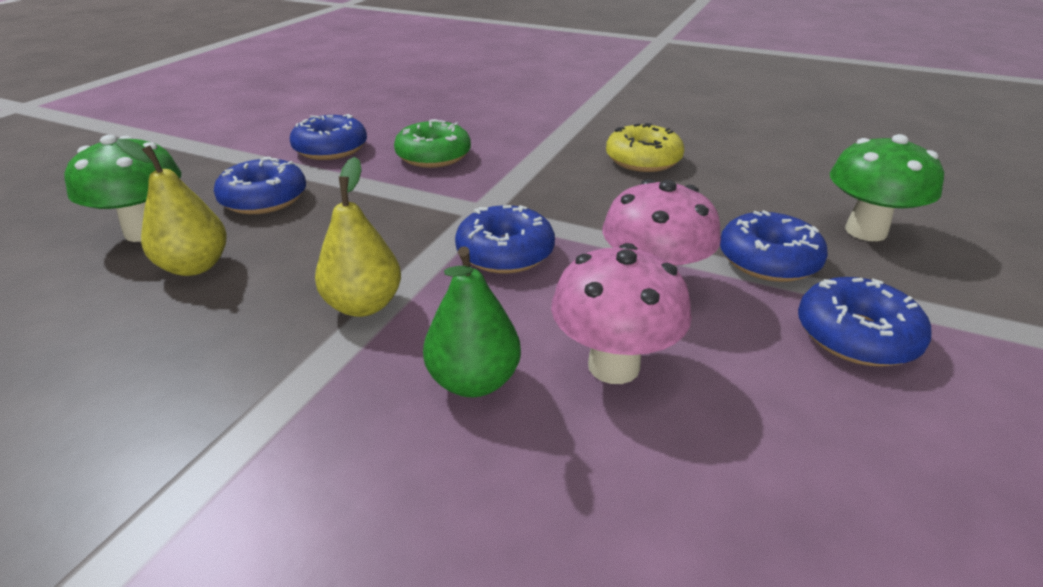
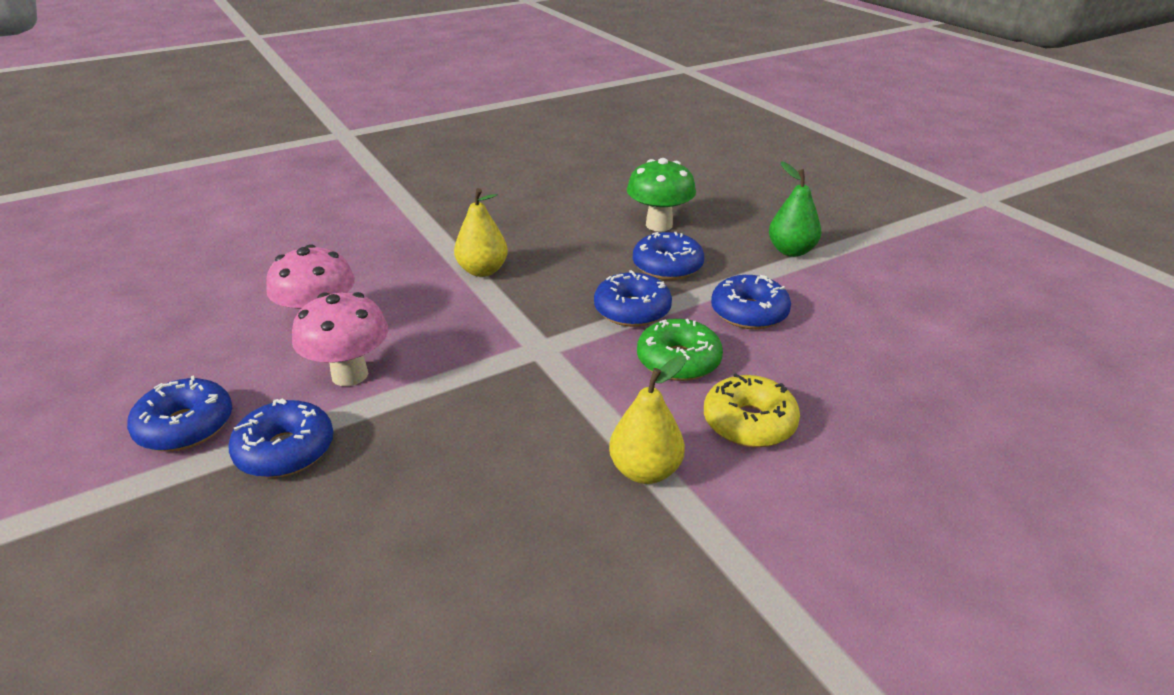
camera: 125 degrees right, 0 degrees up
yellow pear [116,139,227,276] -> yellow pear moved to [609,356,686,484]
green pear [423,246,521,397] -> green pear moved to [769,161,821,257]
blue donut [455,205,555,273] -> blue donut moved to [594,270,672,327]
yellow donut [606,123,684,172] -> yellow donut moved to [704,373,800,448]
green mushroom [830,134,944,241] -> none

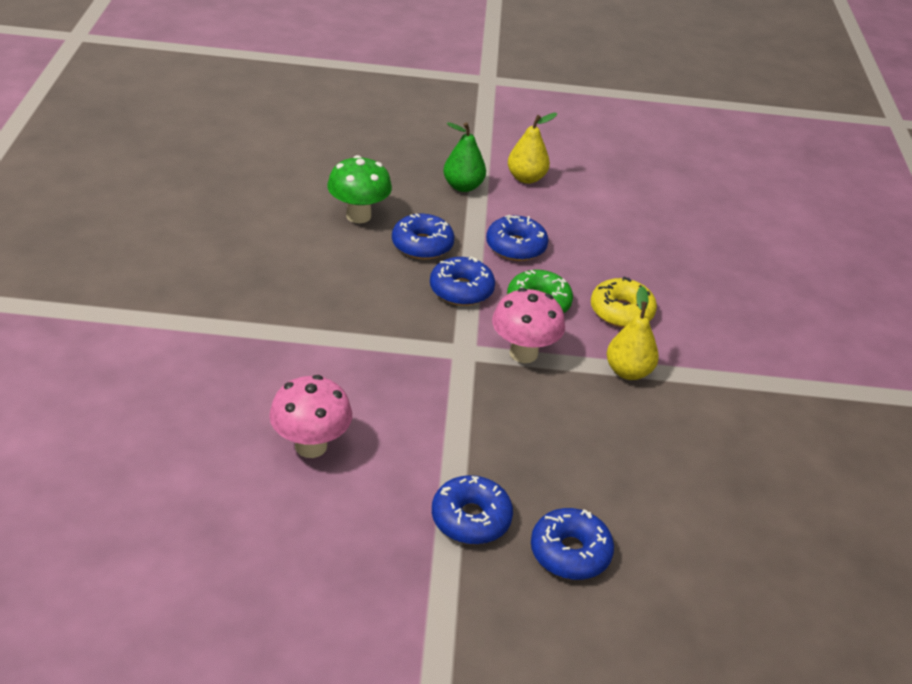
camera: 60 degrees left, 5 degrees up
blue donut [127,375,232,451] -> blue donut moved to [531,508,614,580]
pink mushroom [292,292,388,386] -> pink mushroom moved to [492,288,565,363]
yellow pear [454,188,508,277] -> yellow pear moved to [508,113,557,184]

